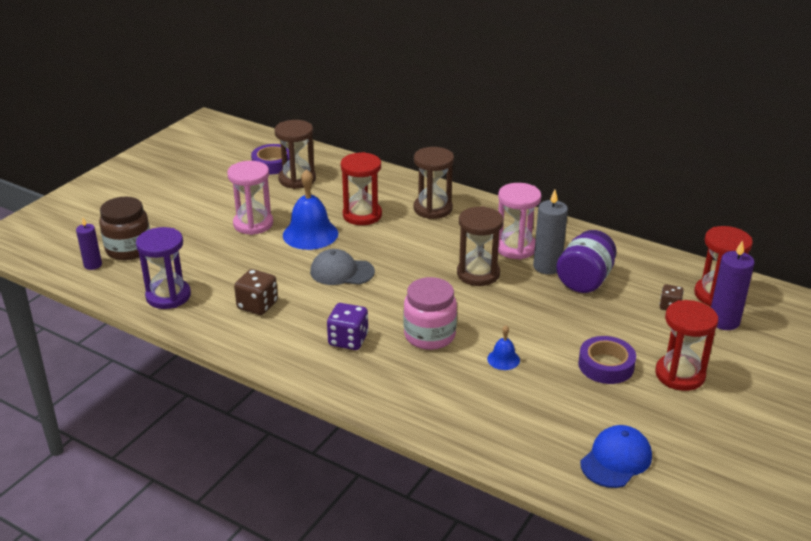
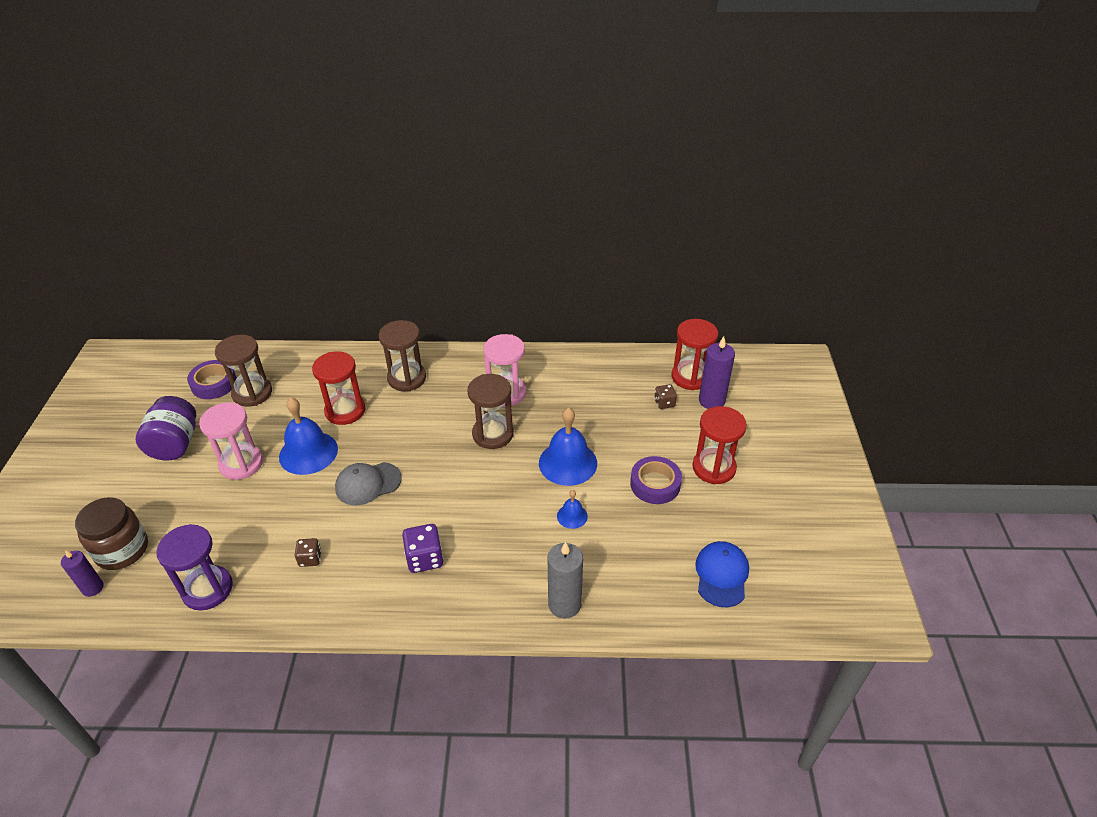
camera: 30 degrees left, 10 degrees up
brown dice [234,269,278,315] -> brown dice [295,538,321,567], size x0.62
pink jar [404,277,457,350] -> none
grey candle [533,190,568,275] -> grey candle moved to [547,542,583,618]
purple jar [556,230,617,293] -> purple jar moved to [136,396,196,460]
none -> blue bell [539,407,597,486]

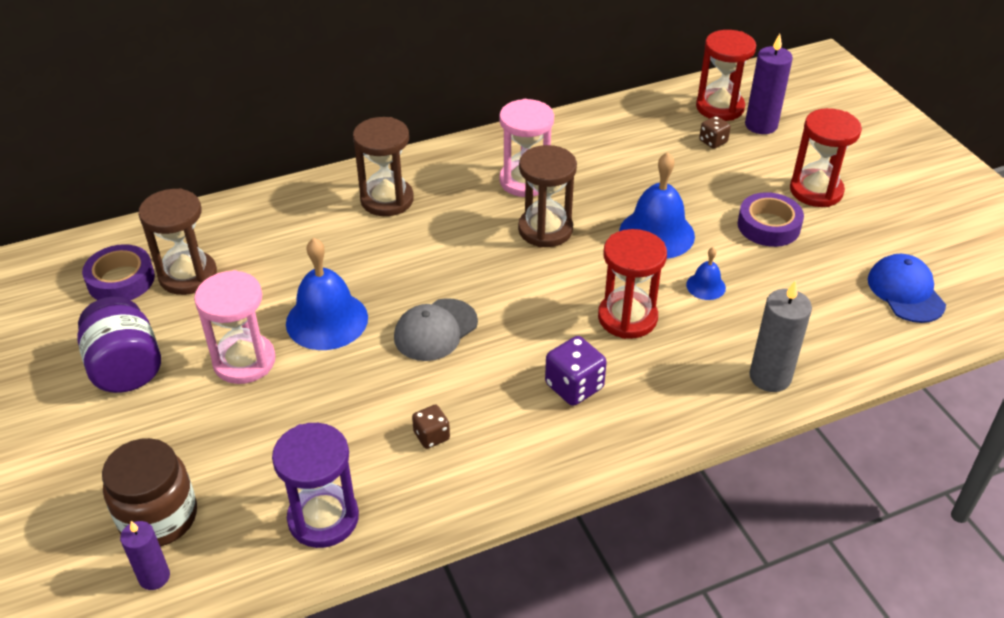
camera: 25 degrees left, 0 degrees up
red hourglass [312,351,365,425] -> red hourglass moved to [598,229,667,339]

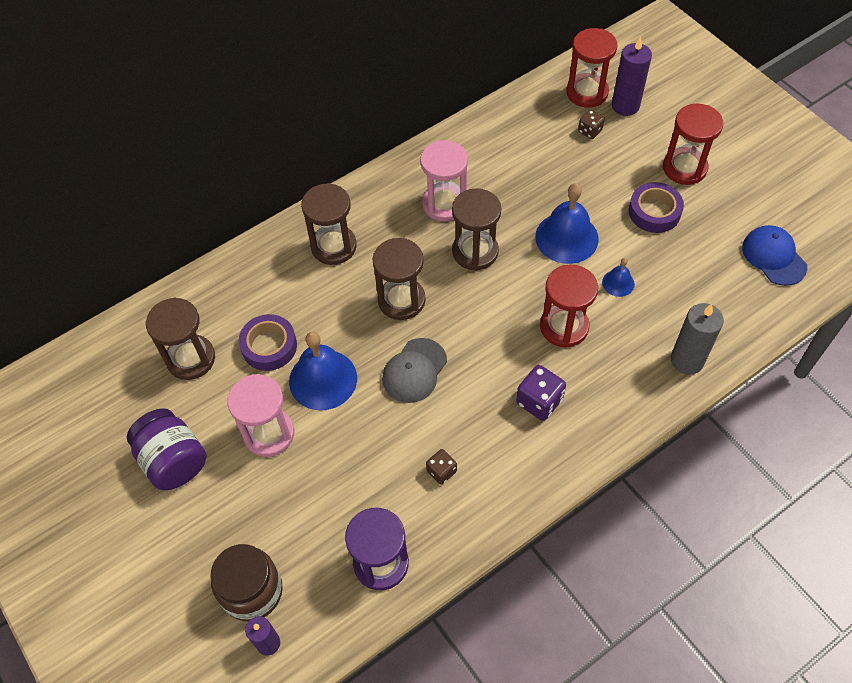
camera: 10 degrees left, 15 degrees up
purple tape [82,244,155,300] -> purple tape moved to [239,314,297,371]
none -> brown hourglass [373,238,425,320]

